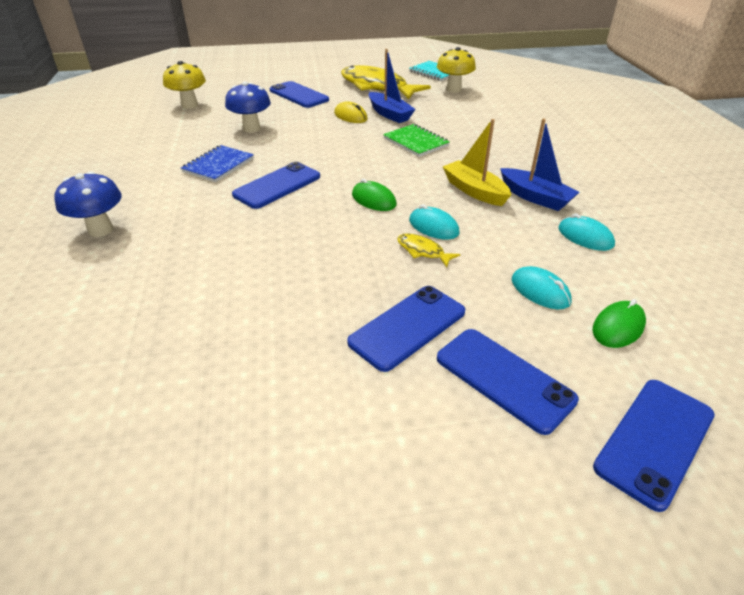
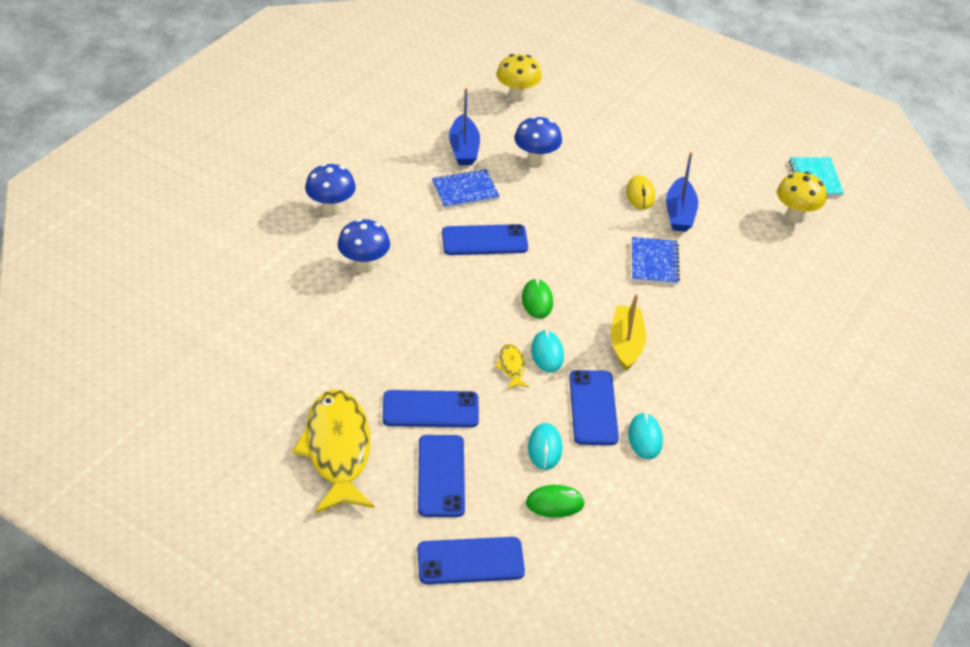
camera: 40 degrees right, 5 degrees up
blue phone [270,81,329,108] -> blue phone moved to [569,370,619,445]
yellow fish [341,65,431,99] -> yellow fish moved to [292,389,374,514]
green notebook [383,124,450,157] -> blue notebook [632,237,680,285]
blue boat [500,118,579,211] -> blue boat moved to [449,88,480,165]
none -> blue mushroom [338,219,390,273]

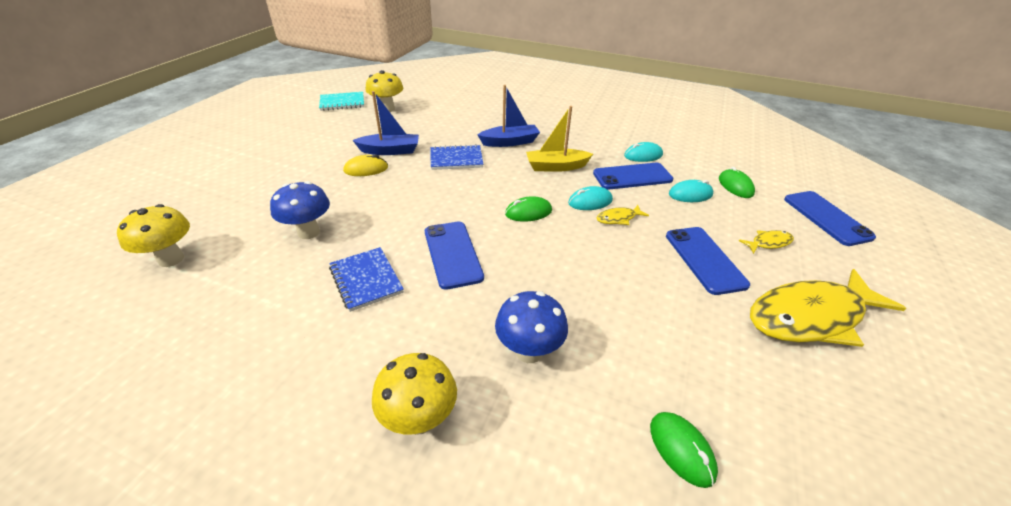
camera: 100 degrees left, 5 degrees down
blue mushroom [305,164,356,216] -> yellow mushroom [372,353,457,435]
blue phone [418,435,465,517] -> yellow fish [739,230,794,254]
blue boat [449,88,480,165] -> blue boat moved to [478,85,540,147]
none -> green mouse [650,412,718,488]

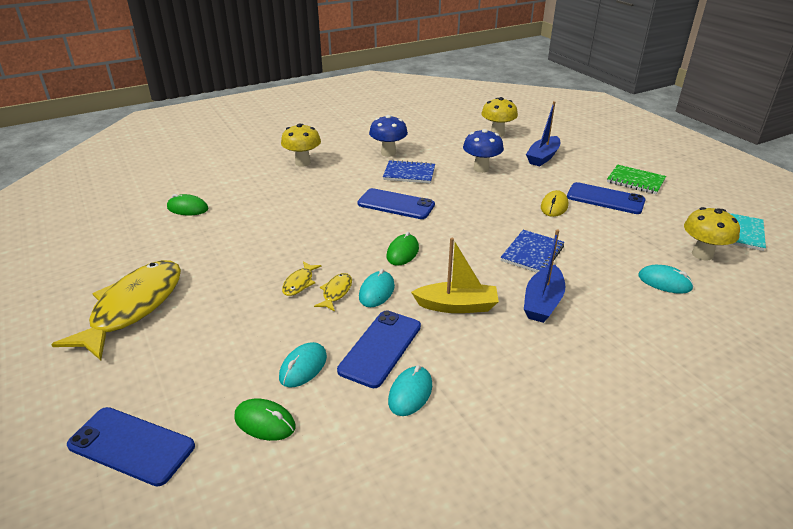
camera: 130 degrees right, 5 degrees down
blue boat [352,91,419,155] -> blue boat moved to [526,101,560,166]
blue mushroom [495,291,568,363] -> blue mushroom moved to [369,115,408,157]
yellow boat [526,106,593,172] -> yellow boat turned 60 degrees clockwise [411,238,499,313]
blue phone [666,227,750,295] -> blue phone moved to [567,182,646,214]
yellow fish [739,230,794,254] -> yellow fish moved to [282,261,322,296]
none -> green notebook [607,164,666,194]
none -> turquoise mouse [638,265,694,294]

